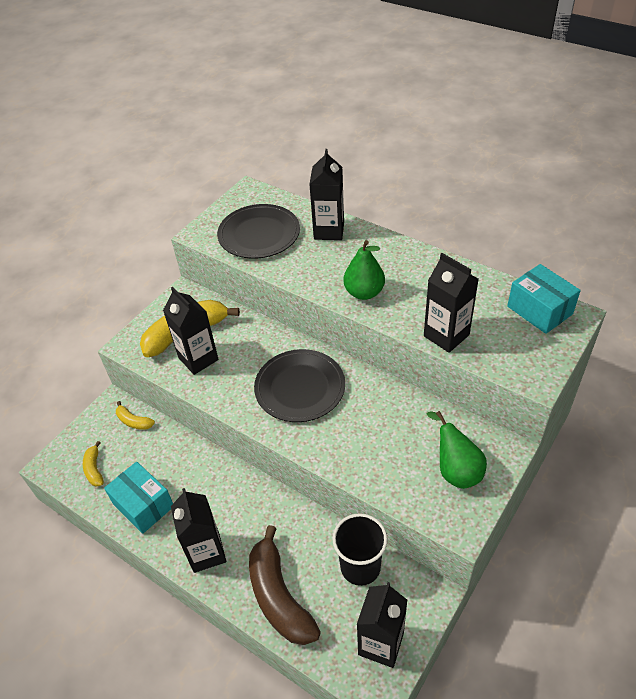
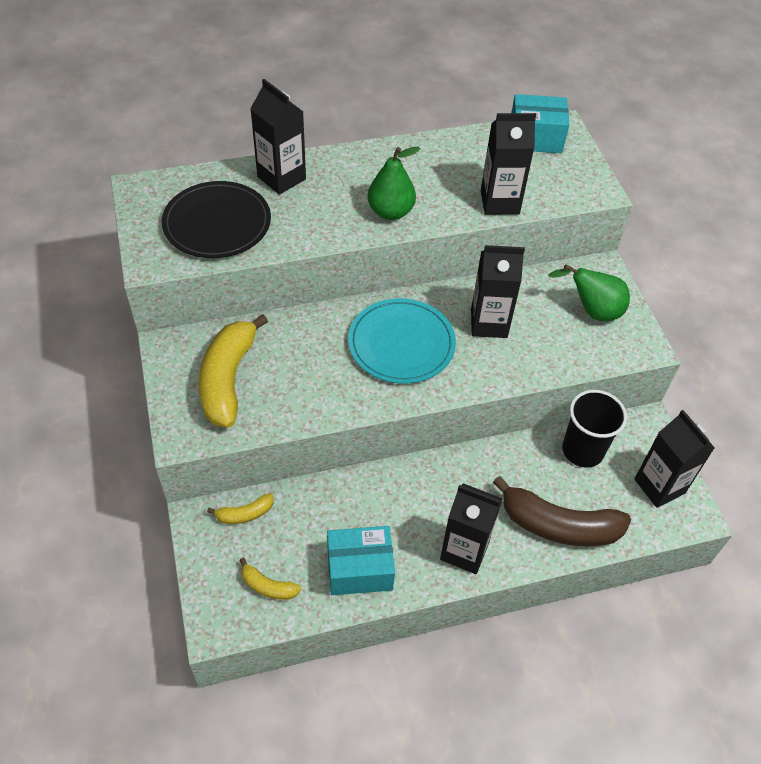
camera: 55 degrees left, 5 degrees up
black carton [163,287,219,375] -> black carton moved to [471,245,525,338]
black plate [254,349,345,422] -> turquoise plate [348,298,456,384]

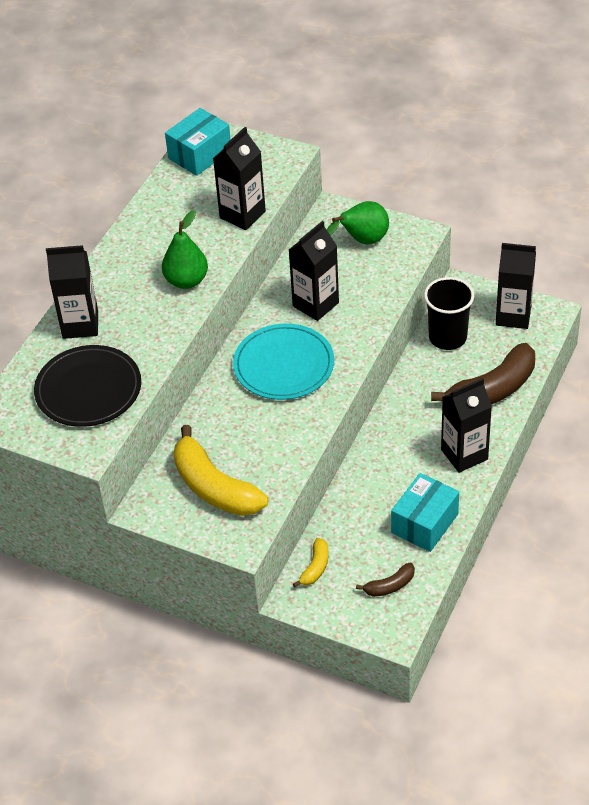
camera: 45 degrees left, 5 degrees down
yellow banana [239,558,301,600] -> brown banana [356,563,415,597]

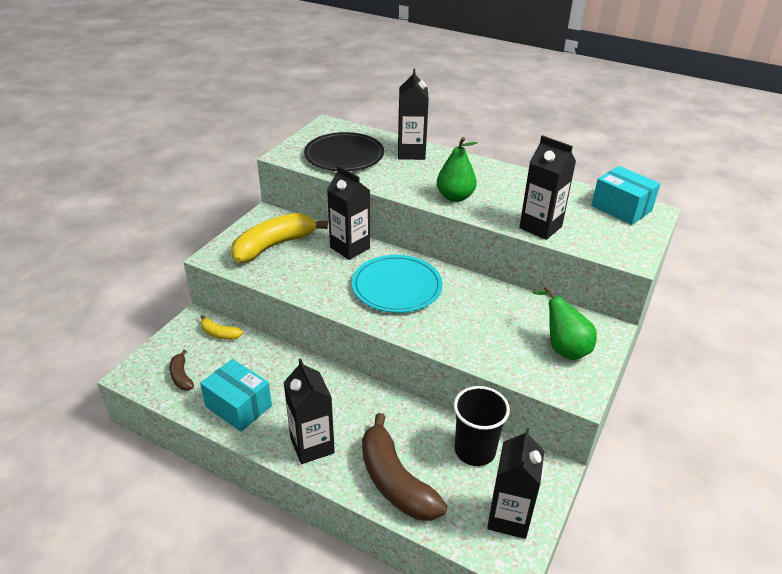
camera: 90 degrees right, 10 degrees down
black carton [289,221,339,321] -> black carton moved to [327,165,370,260]

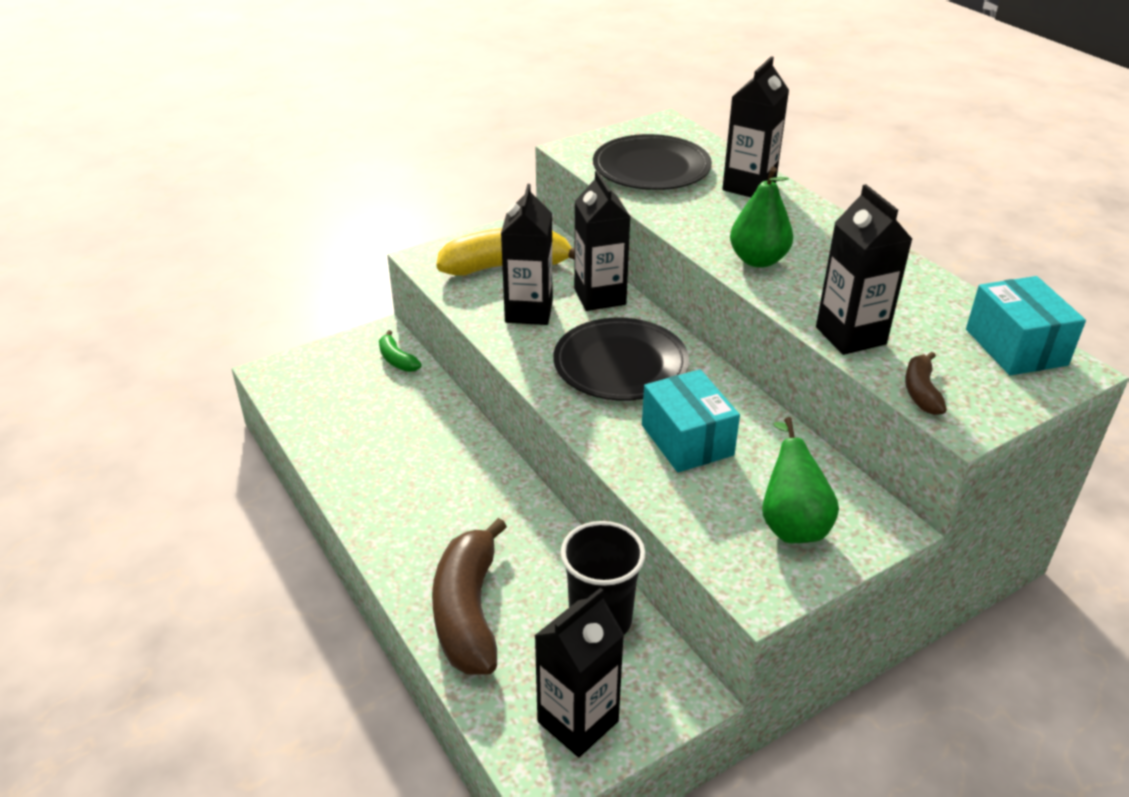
camera: 30 degrees right, 0 degrees up
brown banana [170,350,194,391] -> brown banana moved to [905,352,947,415]
yellow banana [200,315,243,340] -> green banana [379,330,422,372]
turquoise box [200,359,272,432] -> turquoise box moved to [642,369,740,473]
black carton [284,359,335,464] -> black carton moved to [501,184,553,325]
turquoise plate [352,255,443,313] -> black plate [553,318,689,401]

